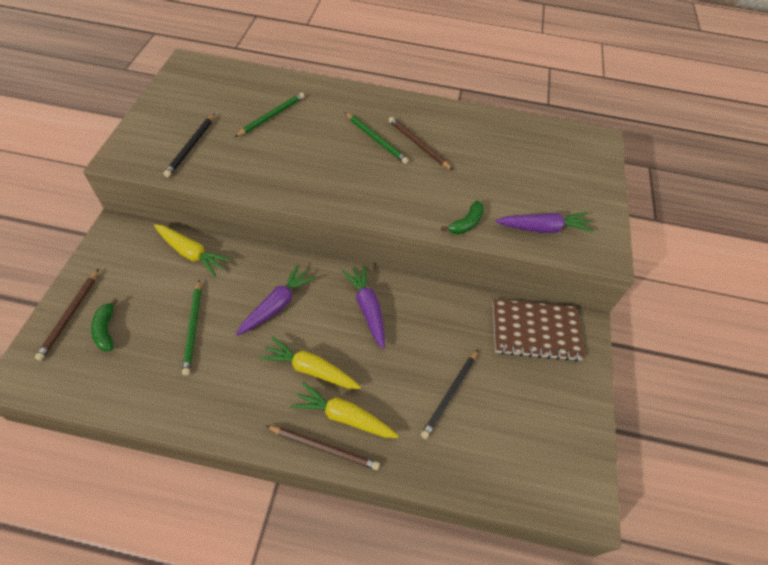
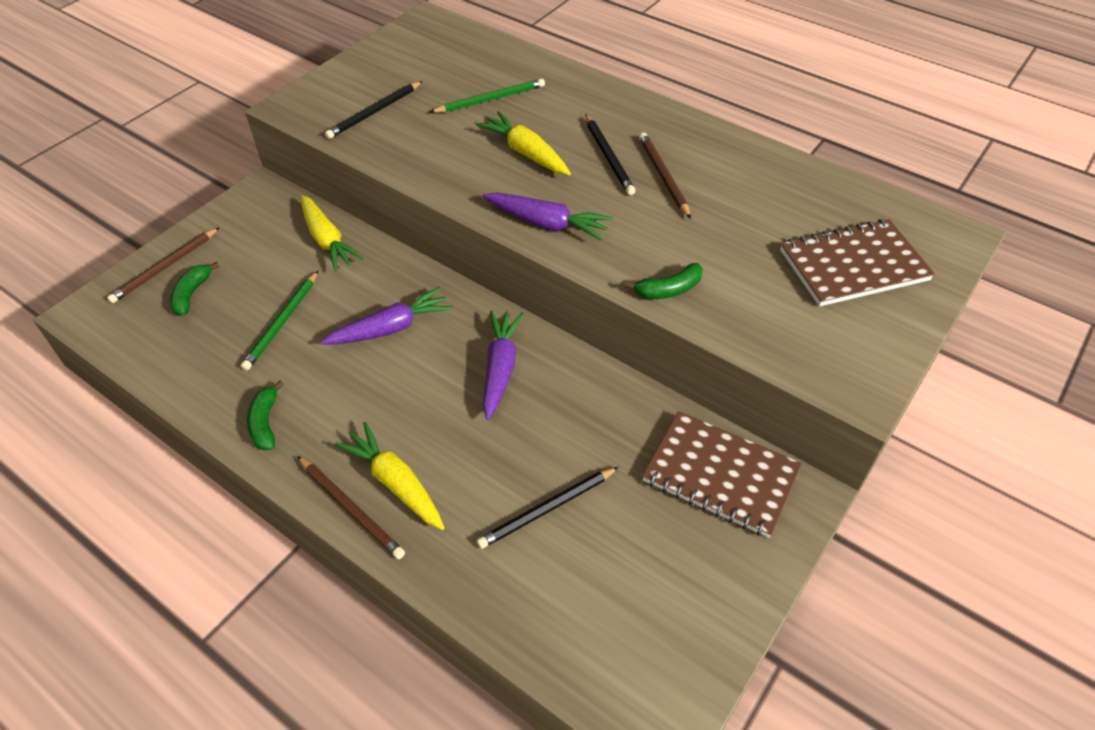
camera: 30 degrees right, 5 degrees down
yellow carrot [259,336,361,389] -> yellow carrot moved to [476,111,571,176]
green pencil [345,112,409,164] -> black pencil [585,114,636,195]
purple carrot [496,212,594,233] -> purple carrot moved to [483,193,613,241]
none -> green banana [247,381,284,450]
none -> brown notebook [780,219,935,307]

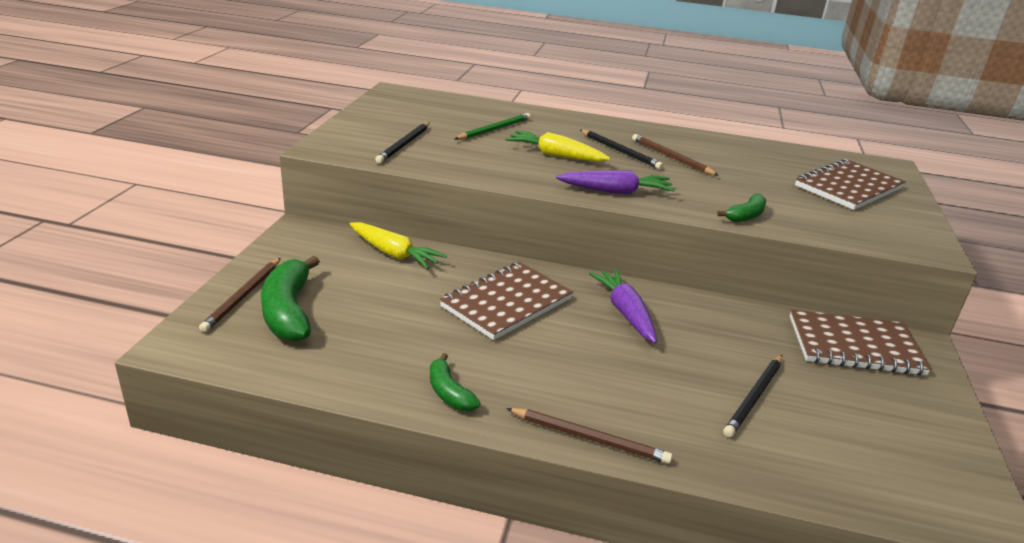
camera: 25 degrees left, 20 degrees down
green banana [170,262,219,316] -> green banana [261,256,320,342], size x1.80
green pencil [241,271,318,370] -> none
purple carrot [321,287,453,344] -> brown notebook [440,262,573,340]
yellow carrot [335,422,445,530] -> none

